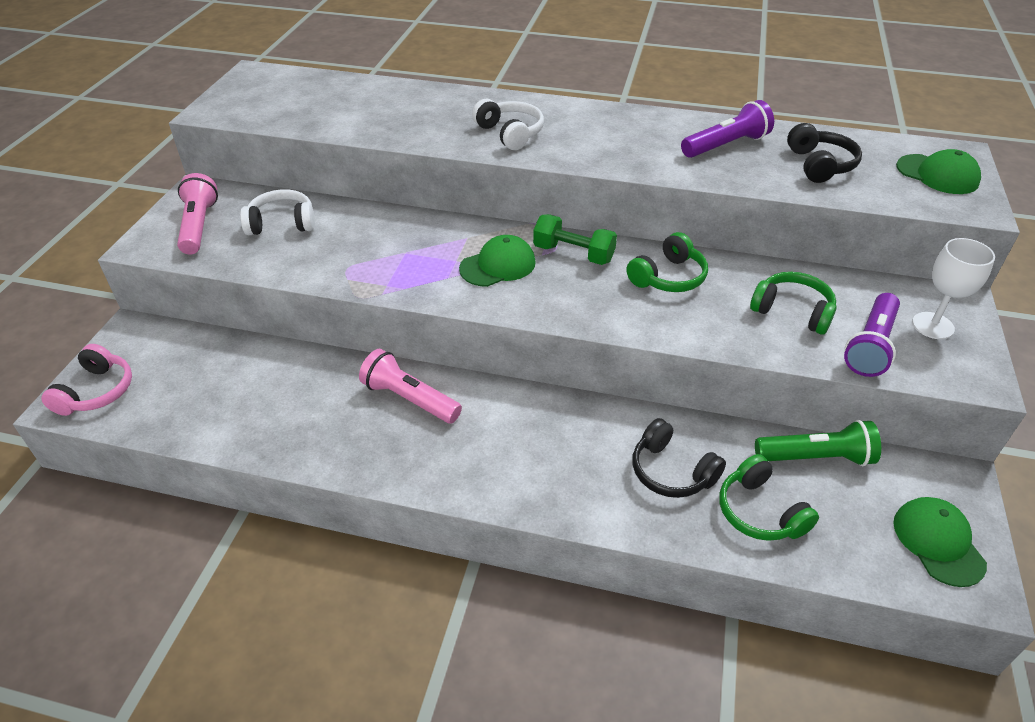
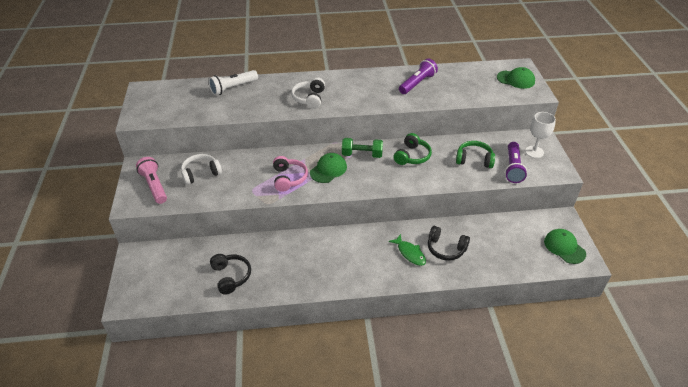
camera: 20 degrees left, 0 degrees up
pink headphones [41,344,132,416] -> pink headphones moved to [273,156,308,192]
pink flashlight [359,349,462,423] -> none
white headphones [472,99,544,150] -> white headphones turned 120 degrees counterclockwise [291,78,325,109]
green headphones [719,454,819,541] -> none
green flashlight [755,420,881,466] -> none
black headphones [787,123,862,183] -> black headphones moved to [210,254,251,295]
none -> white flashlight [209,70,258,95]
none -> green fish [388,234,426,266]

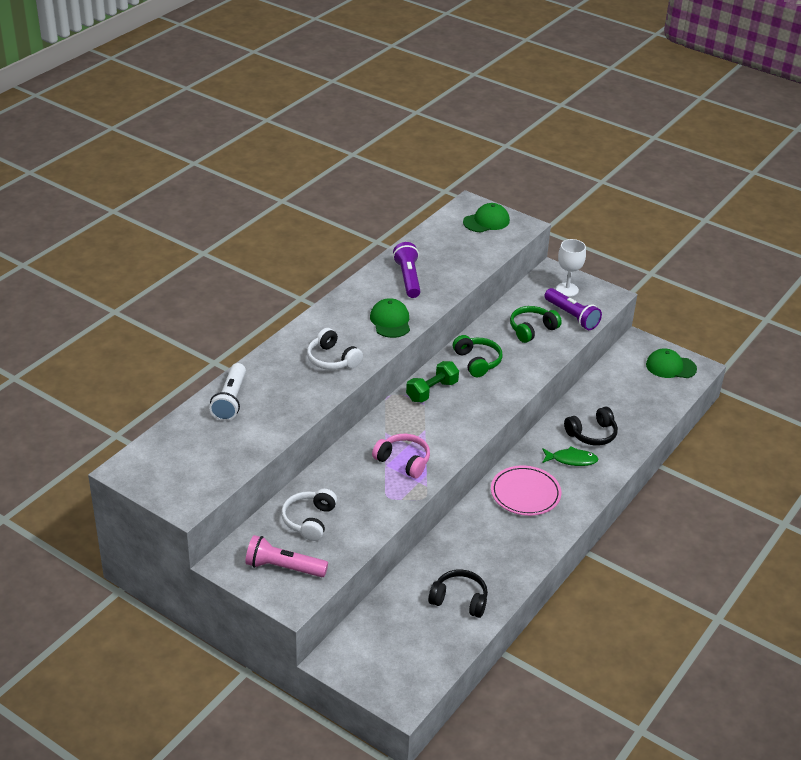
camera: 50 degrees left, 5 degrees down
green cap [310,153,347,183] -> green cap moved to [370,298,410,338]
none -> pink plate [491,465,561,516]

